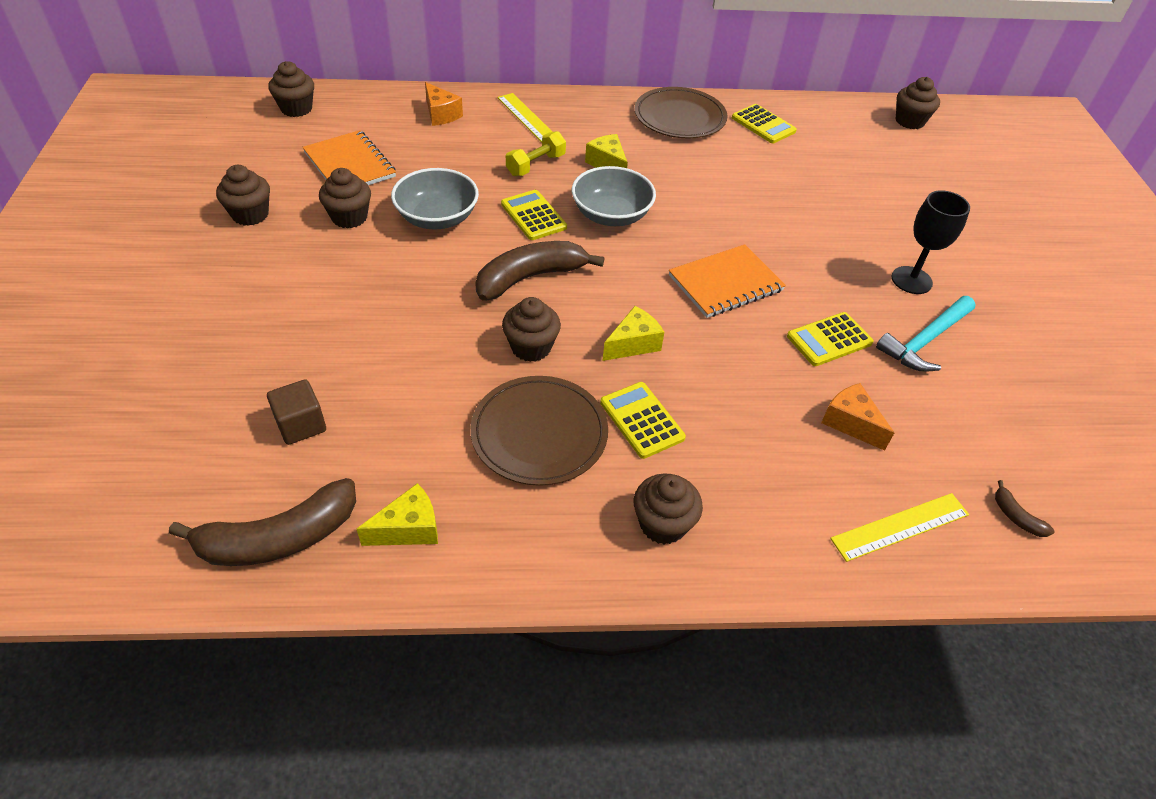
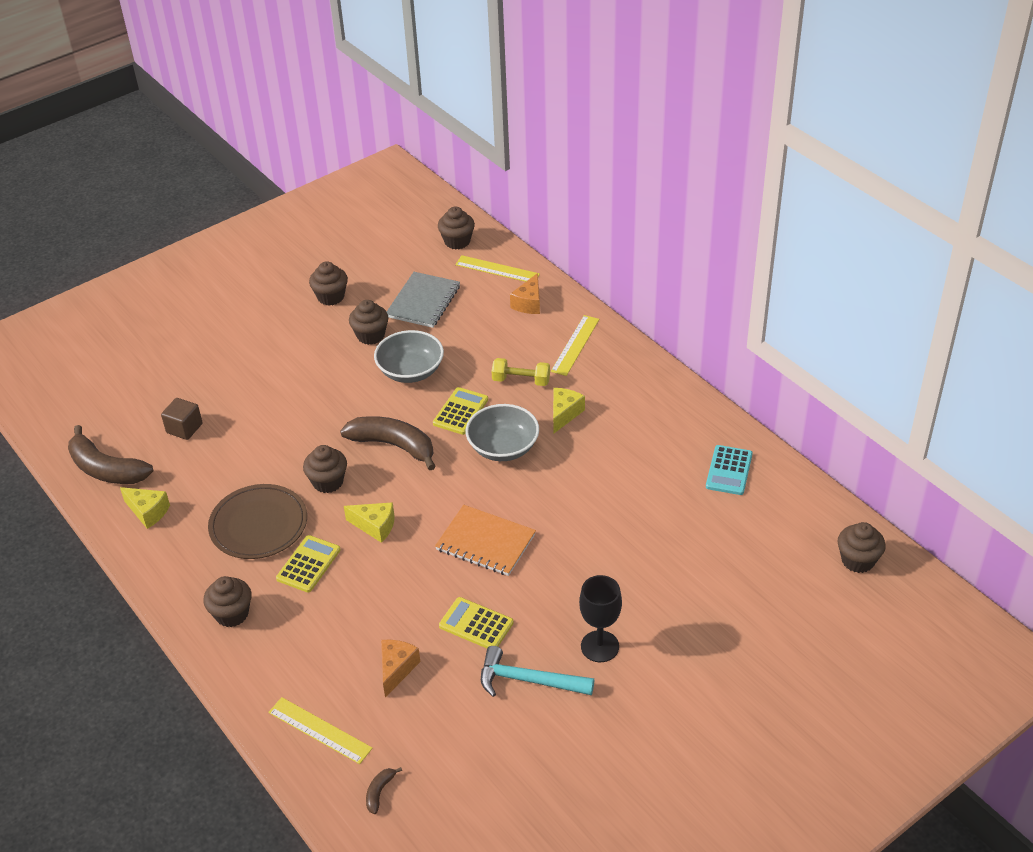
camera: 60 degrees right, 5 degrees down
orange notebook [303,130,396,185] -> grey notebook [387,272,460,328]
brown plate [634,87,727,138] -> none
yellow calculator [732,104,797,143] -> turquoise calculator [706,445,753,495]
none -> yellow ruler [455,255,540,282]

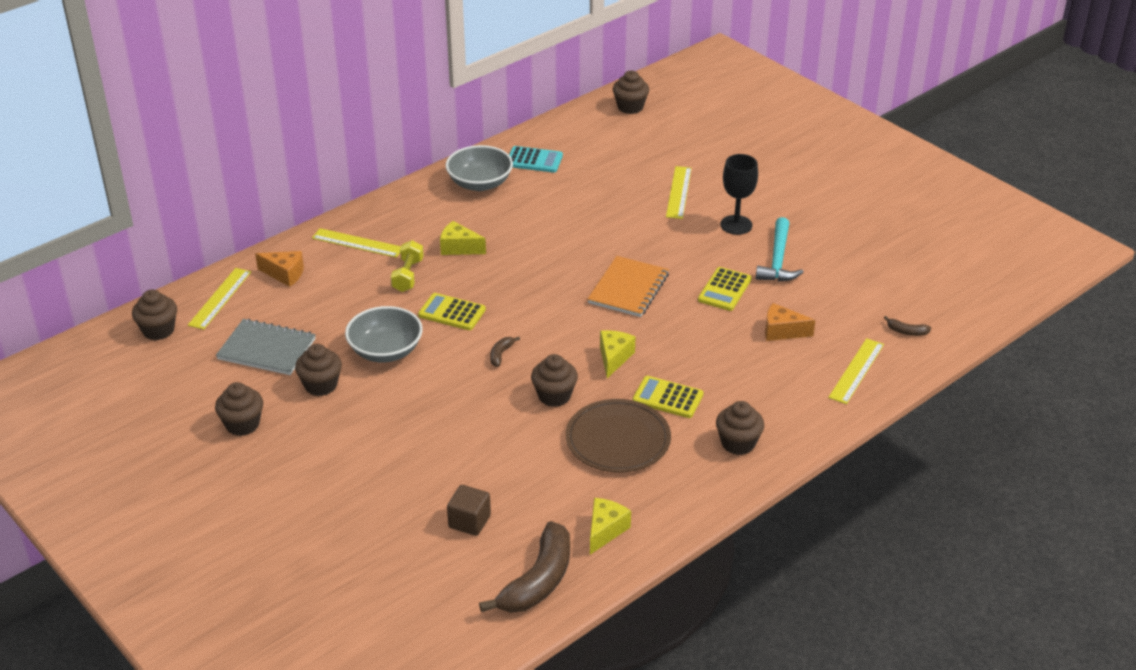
camera: 95 degrees left, 5 degrees down
brown banana [340,416,436,470] -> brown banana [490,337,520,367], size x0.42
grey bowl [466,404,539,461] -> grey bowl moved to [446,145,513,191]
none -> yellow ruler [666,166,692,219]

